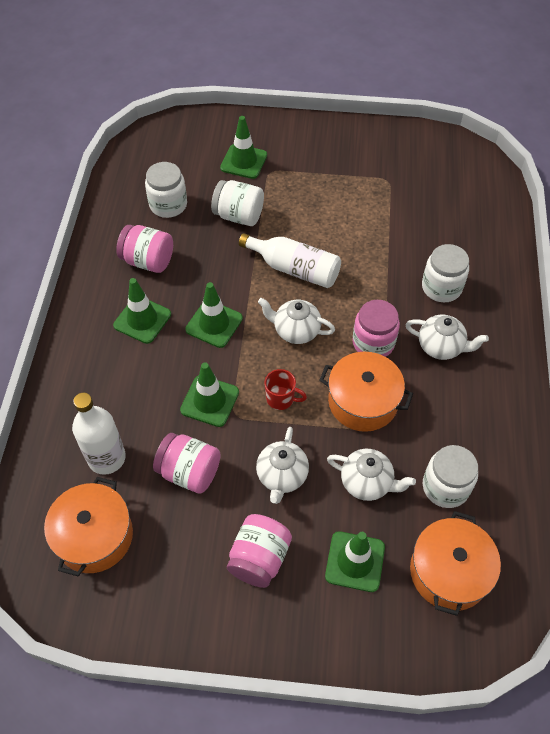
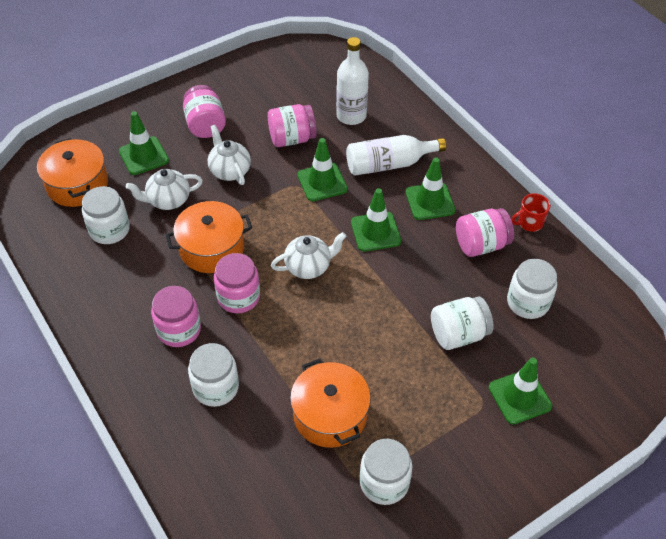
camera: 140 degrees right, 5 degrees down
orange pot [44,477,133,576] -> orange pot moved to [290,359,371,448]
white bottle [239,233,341,288] -> white bottle moved to [346,135,446,176]
red mug [265,369,307,410] -> red mug moved to [511,193,550,232]
white teapot [406,315,489,360] -> pink jar [151,286,201,347]
none -> white jar [360,439,412,505]

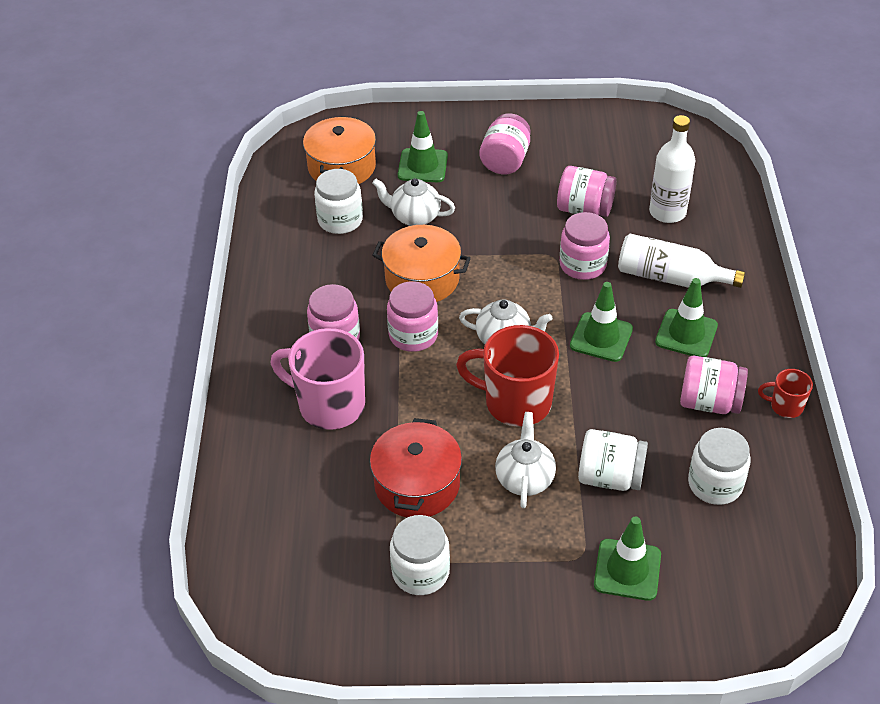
camera: 35 degrees right, 5 degrees down
white jar [188,343,239,407] -> pink mug [270,328,365,430]
white teapot [208,125,251,185] -> white teapot moved to [495,412,556,508]
orange pot [290,359,371,448] -> red pot [370,418,462,518]
green traffic cone [298,138,348,201] -> pink jar [560,212,610,280]
none -> red mug [456,325,559,427]

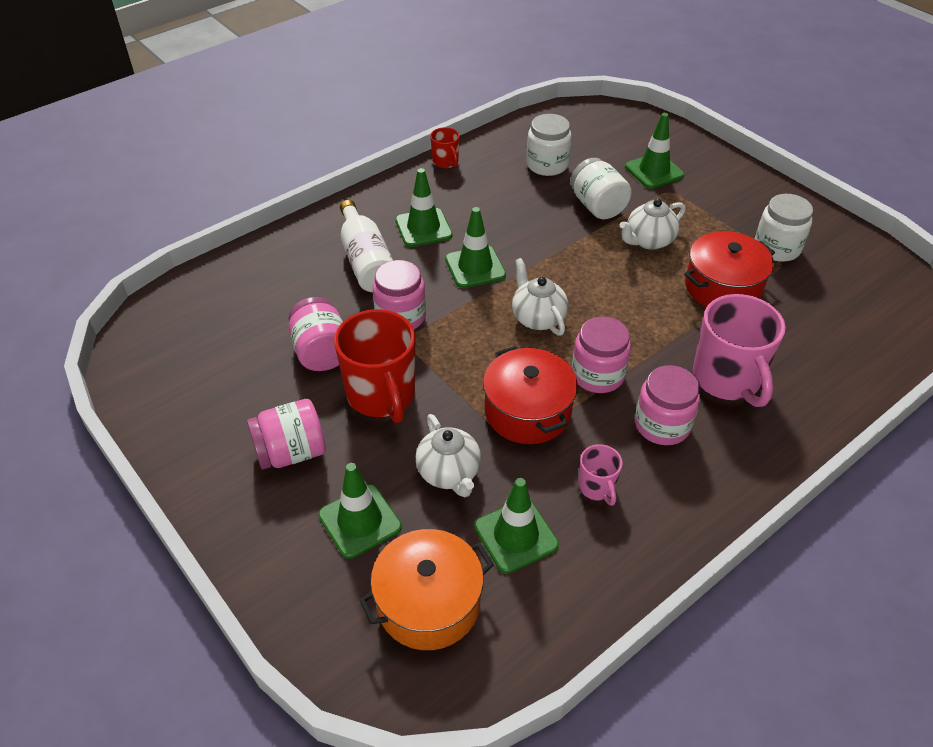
camera: 130 degrees left, 0 degrees up
white jar [314,169,363,234] -> green traffic cone [474,478,559,574]
orange pot [372,225,471,302] -> red pot [483,346,578,444]
red mug [456,325,559,427] -> red mug moved to [334,309,415,423]
white bottle [649,115,695,223] -> none
pink jar [680,356,748,414] -> none
none -> pink mug [578,444,623,506]

